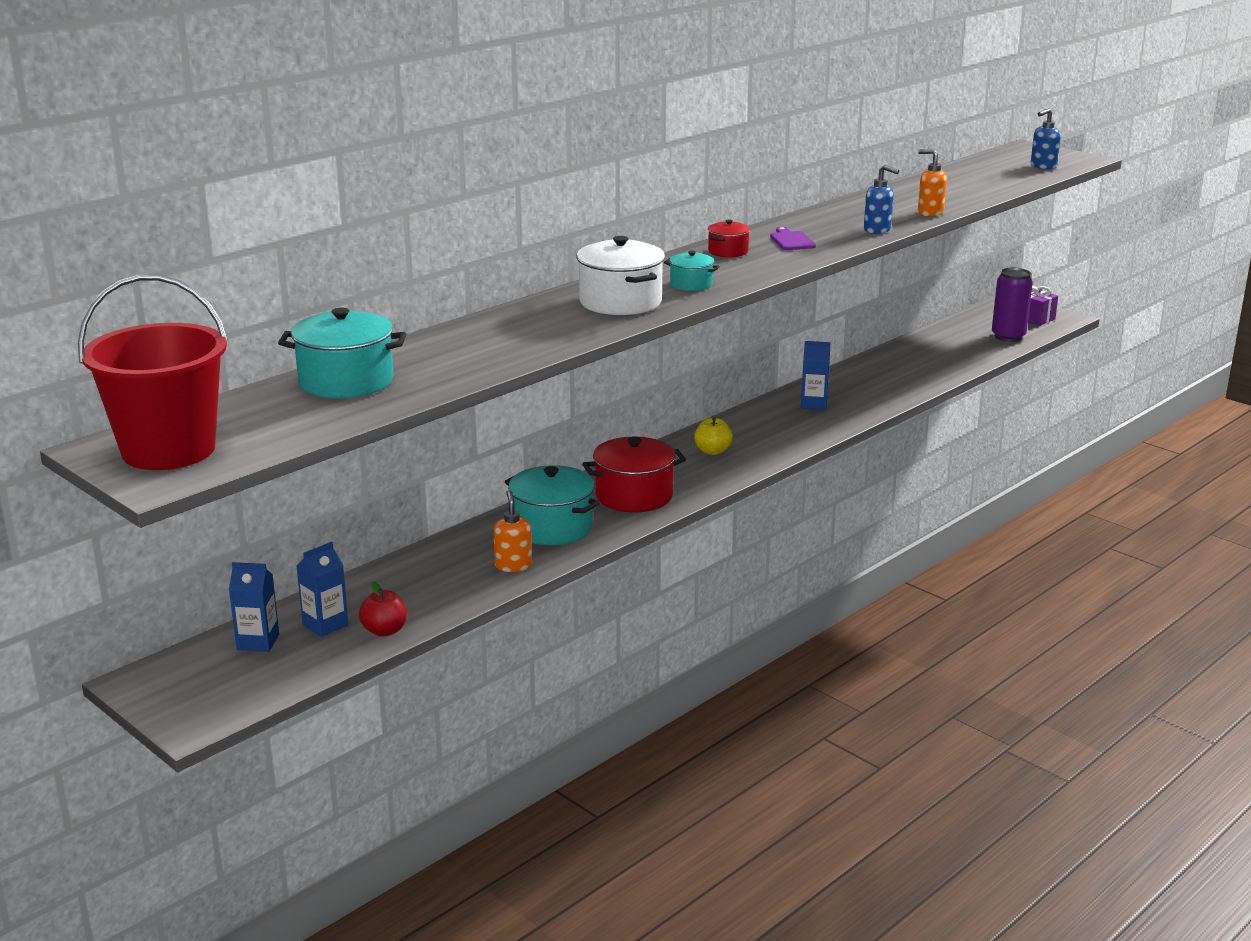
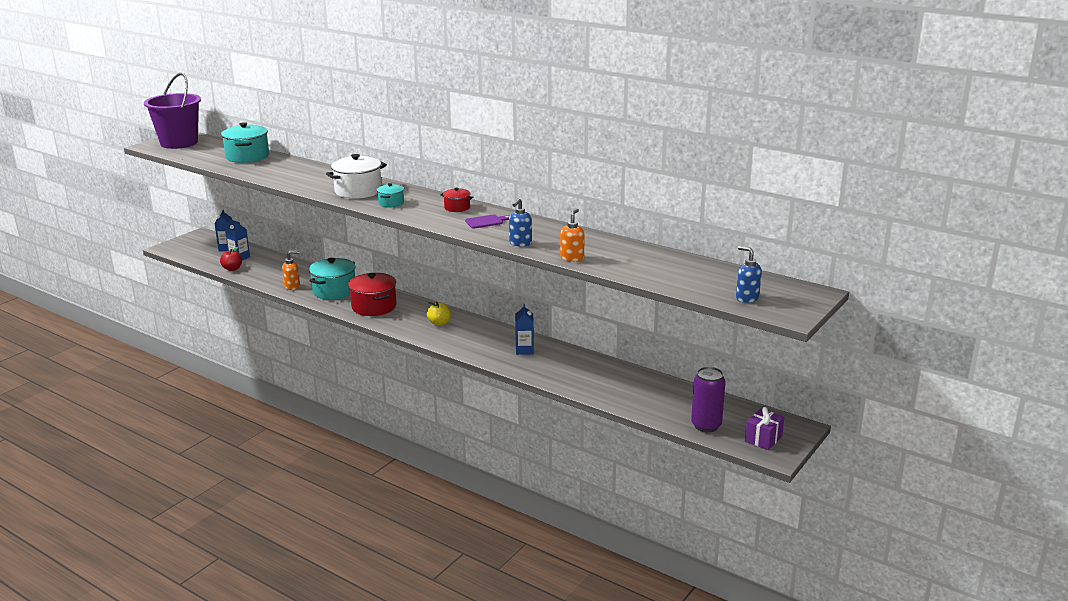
camera: 80 degrees right, 0 degrees up
red bucket [78,275,228,470] -> purple bucket [144,73,201,149]

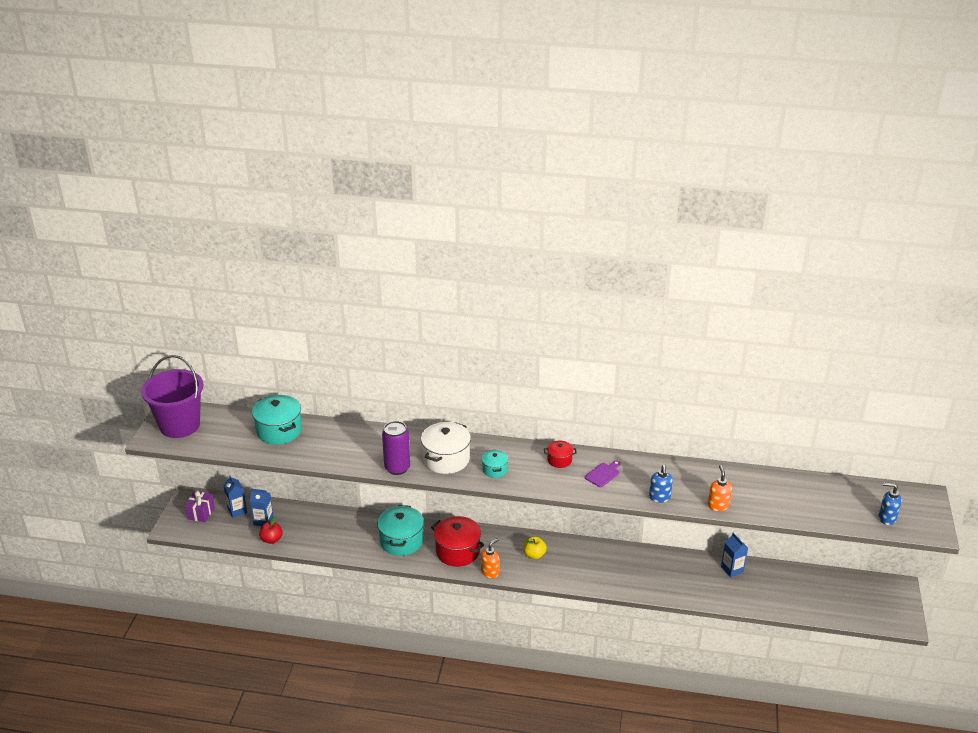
camera: 25 degrees left, 10 degrees up
orange soap dispenser [282,250,300,290] -> orange soap dispenser moved to [481,538,499,578]
blue carton [515,304,534,355] -> blue carton moved to [721,533,748,577]
purple can [691,367,726,432] -> purple can moved to [382,421,410,475]
purple gift [745,407,784,450] -> purple gift moved to [185,491,215,522]

